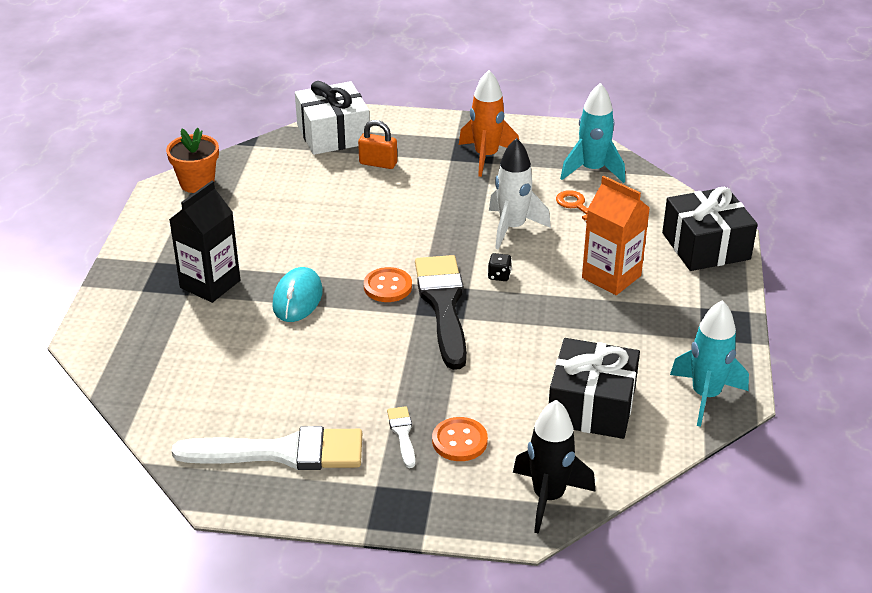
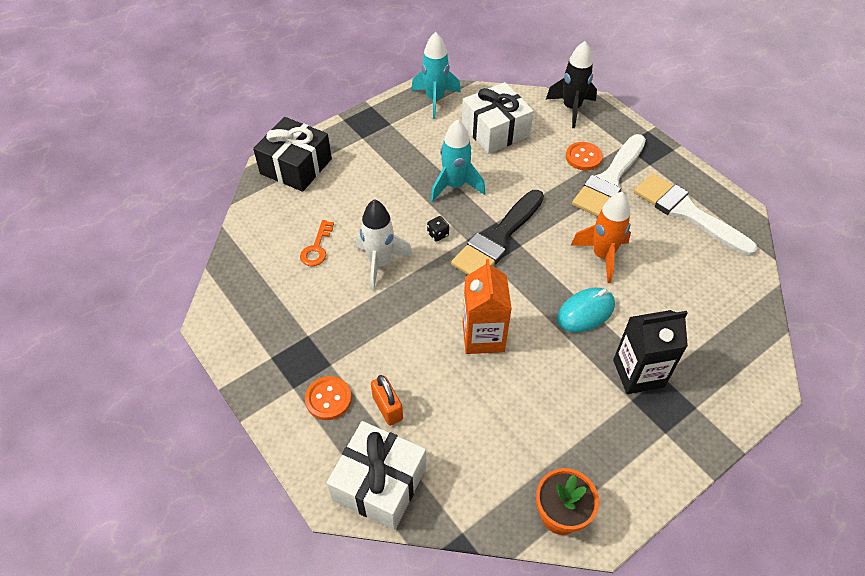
camera: 135 degrees left, 15 degrees up
orange button [364,267,412,302] -> orange button moved to [305,376,352,420]
white brush [387,406,415,468] -> white brush [572,134,646,217], size x2.27
orange rocket [459,70,519,177] -> orange rocket moved to [570,192,631,283]
black gift [549,338,640,439] -> white gift [462,82,534,154]
turquoise rocket [560,83,625,183] -> turquoise rocket moved to [431,119,485,202]
orange carton [582,176,650,295] -> orange carton moved to [463,259,512,354]

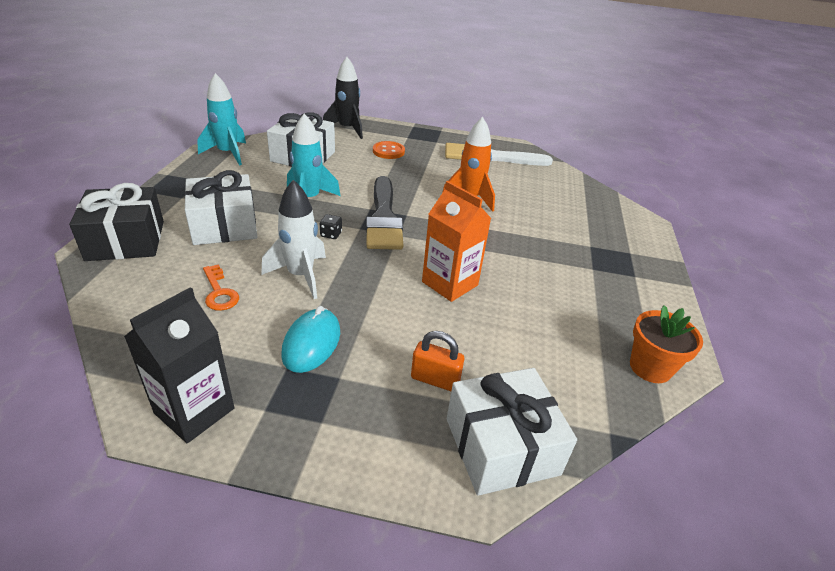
camera: 45 degrees left, 15 degrees down
orange button [305,376,352,420] -> none
turquoise mouse [557,288,615,333] -> turquoise mouse moved to [281,306,340,373]
white brush [572,134,646,217] -> none
black carton [613,310,688,394] -> black carton moved to [124,287,234,443]
none -> white gift [184,170,257,245]

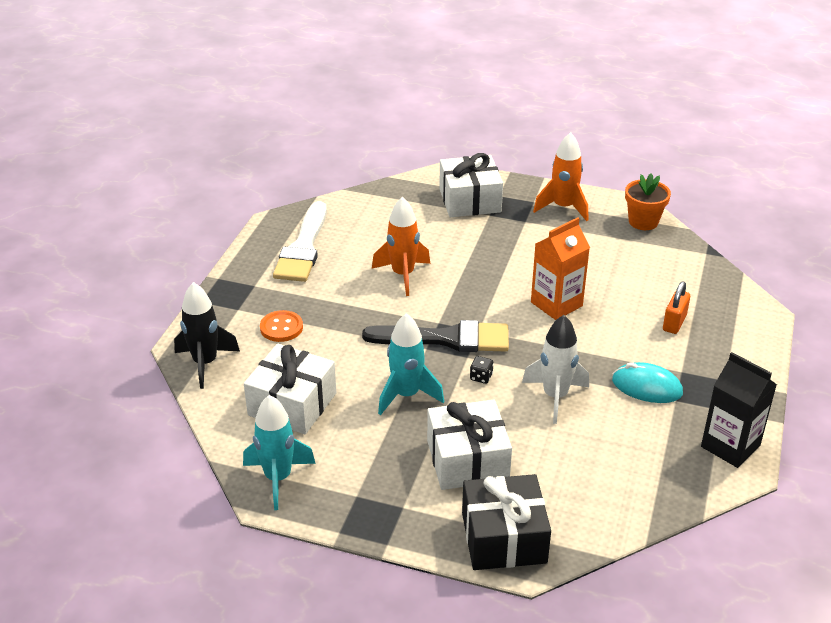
camera: 80 degrees left, 0 degrees up
orange key [203,264,239,311] -> none
white gift [447,368,577,496] -> white gift moved to [439,153,503,217]
none -> orange rocket [533,132,588,221]

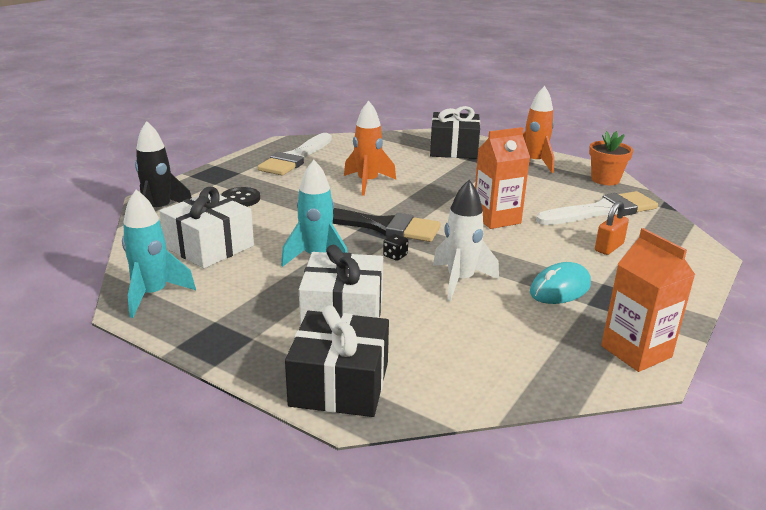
camera: 15 degrees right, 10 degrees down
orange button [260,310,303,342] -> black button [221,187,260,207]
white gift [439,153,503,217] -> black gift [430,106,480,159]
turquoise mouse [612,362,683,403] -> turquoise mouse turned 75 degrees counterclockwise [530,262,591,304]
black carton [701,352,777,468] -> orange carton [601,228,695,372]
none -> white brush [536,191,658,225]

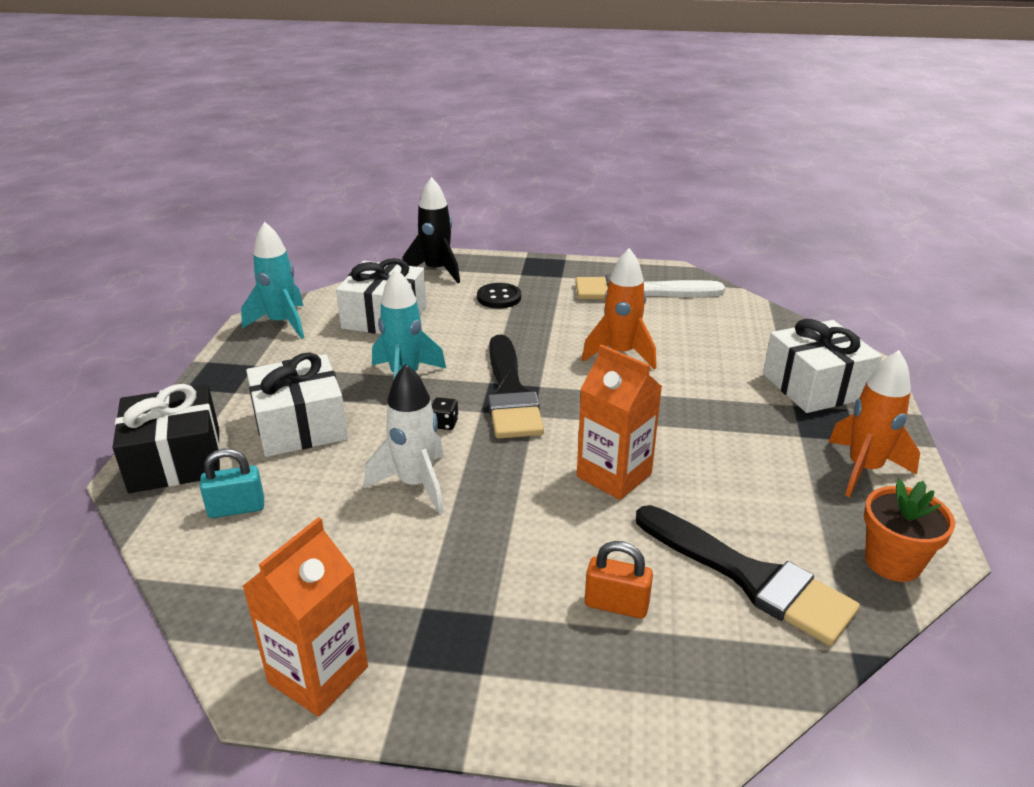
camera: 65 degrees right, 5 degrees up
black gift [430,106,480,159] -> white gift [763,319,882,413]
turquoise mouse [530,262,591,304] -> none
white brush [536,191,658,225] -> black brush [636,505,860,646]
none -> turquoise padlock [200,449,264,518]

